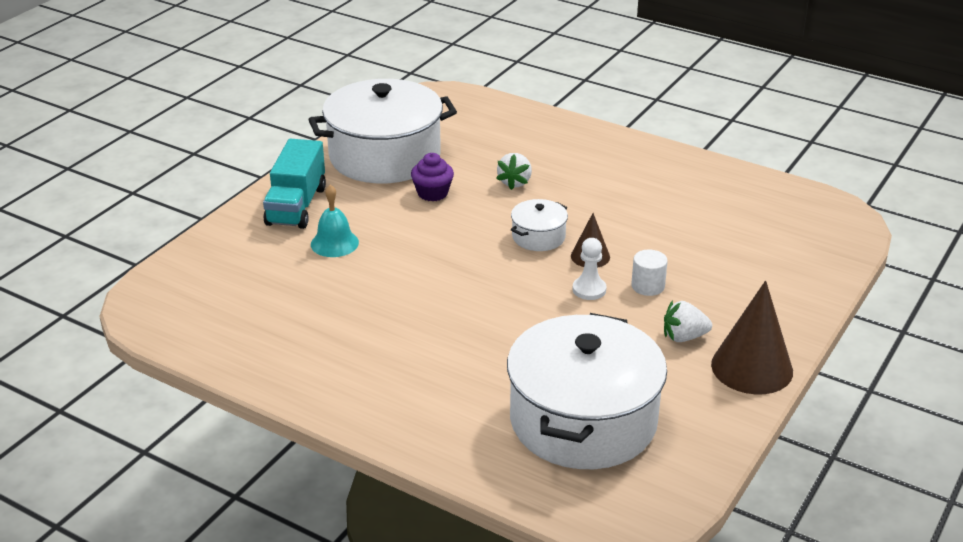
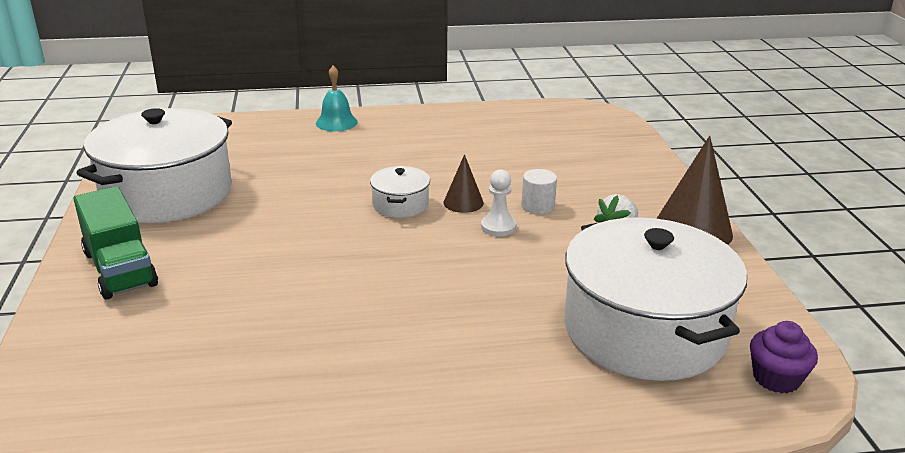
camera: 40 degrees left, 5 degrees down
turquoise truck [263,138,326,229] -> green truck [73,186,158,300]
turquoise bell [311,185,359,257] -> turquoise bell moved to [316,66,358,131]
purple cupcake [411,153,454,201] -> purple cupcake moved to [750,321,818,393]
white strawberry [496,153,532,190] -> none

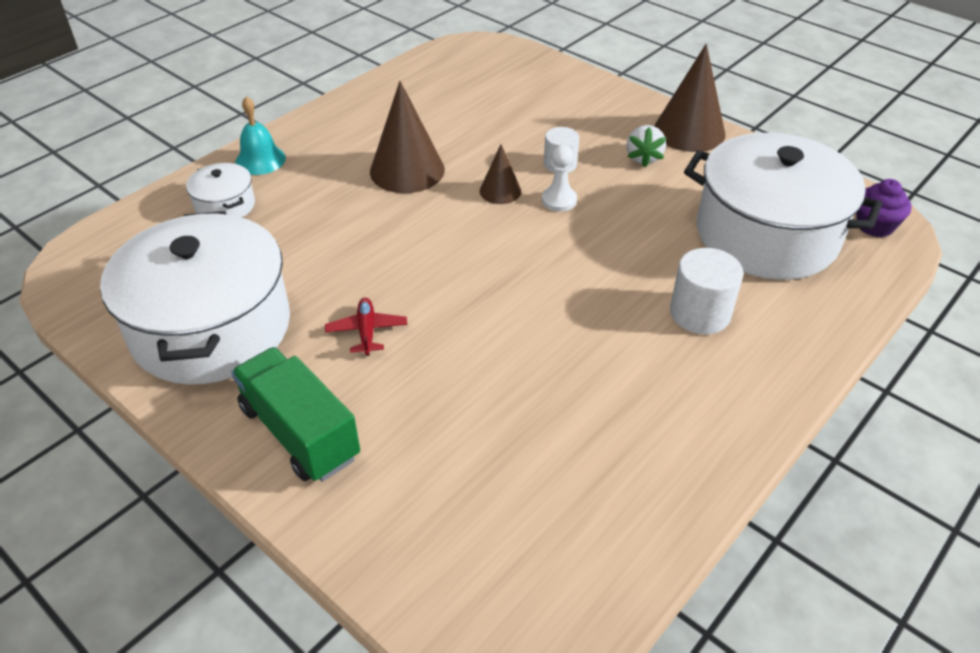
camera: 40 degrees left, 15 degrees up
green truck [73,186,158,300] -> green truck turned 150 degrees counterclockwise [231,347,360,482]
white pot [370,166,430,218] -> white pot moved to [186,163,255,218]
none -> red plane [325,298,407,356]
none -> brown cone [370,81,445,193]
none -> white cylinder [670,248,743,334]

